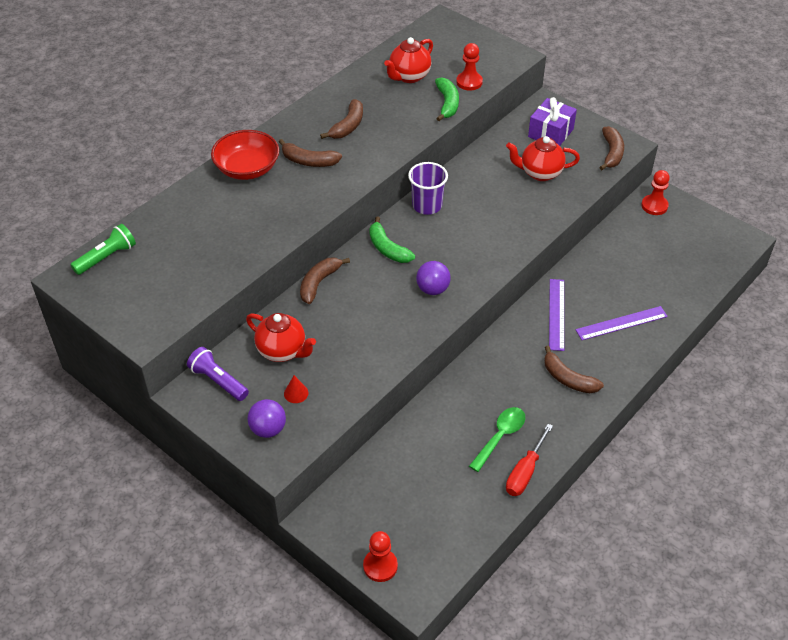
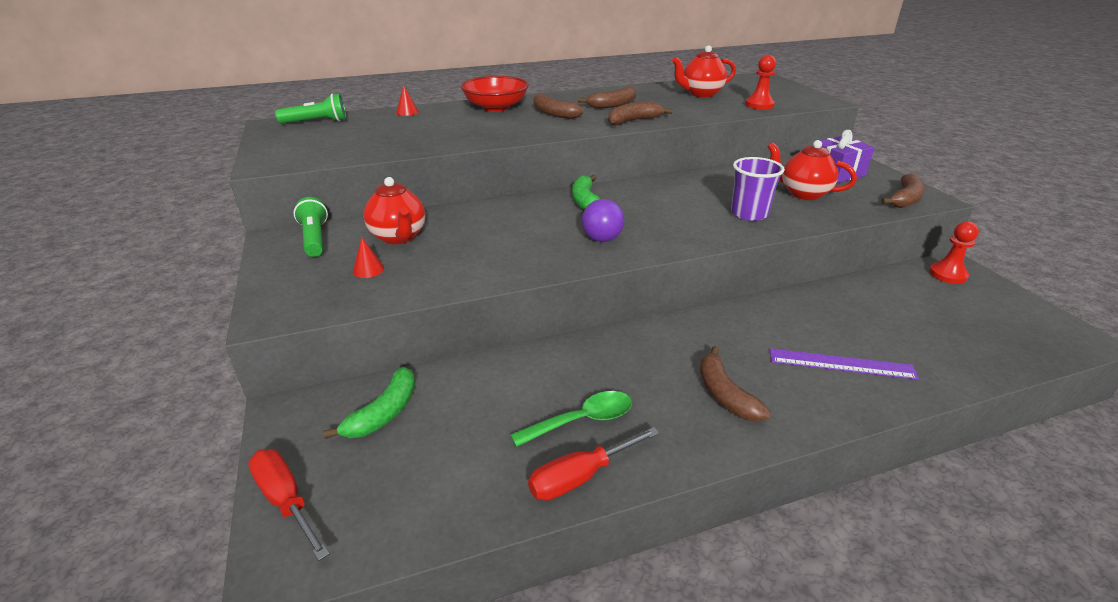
camera: 30 degrees right, 15 degrees down
purple flashlight [187,347,249,401] -> green flashlight [293,197,328,257]
purple ball [248,399,286,438] -> none
brown banana [300,257,350,304] -> brown banana moved to [608,101,673,126]
red pawn [363,531,398,582] -> red screwdriver [248,449,330,561]
purple cup [408,162,448,215] -> purple cup moved to [731,157,785,221]
green banana [435,77,459,121] -> green banana moved to [323,367,415,439]
purple ruler [549,279,564,351] -> none
none -> red cone [396,85,419,116]

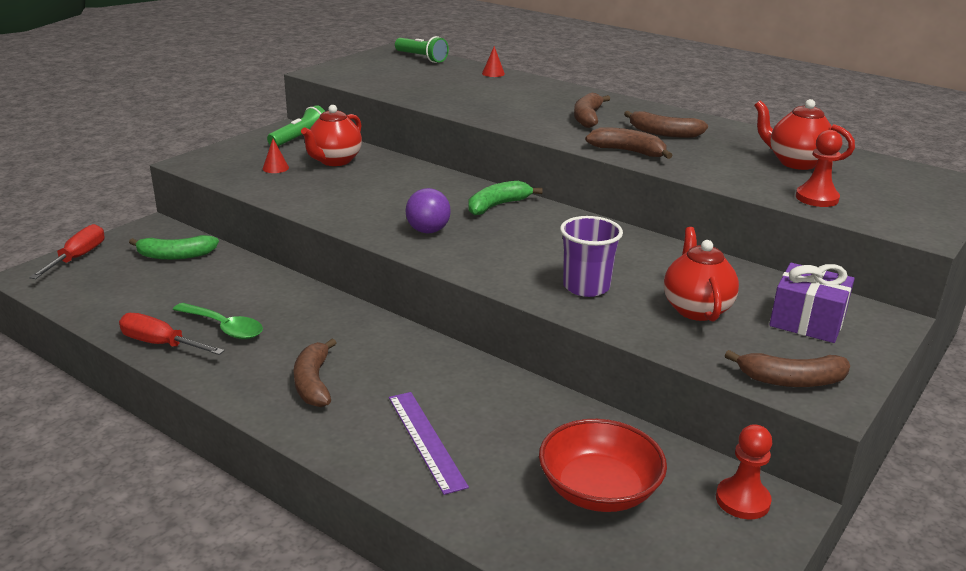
camera: 55 degrees right, 5 degrees down
red bowl [461,76,529,112] -> red bowl moved to [539,419,667,512]
brown banana [700,346,771,422] -> brown banana turned 45 degrees counterclockwise [294,338,336,407]

